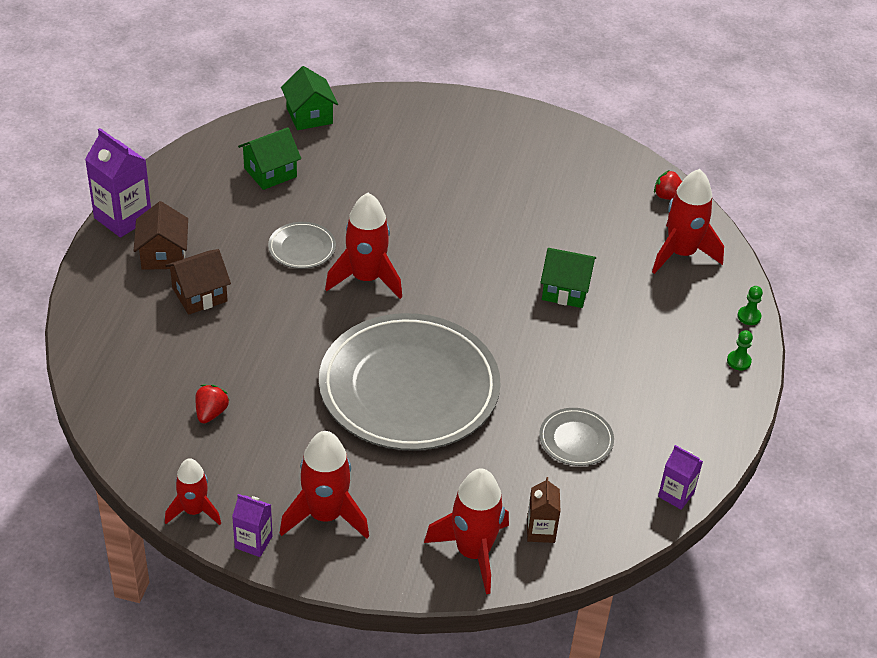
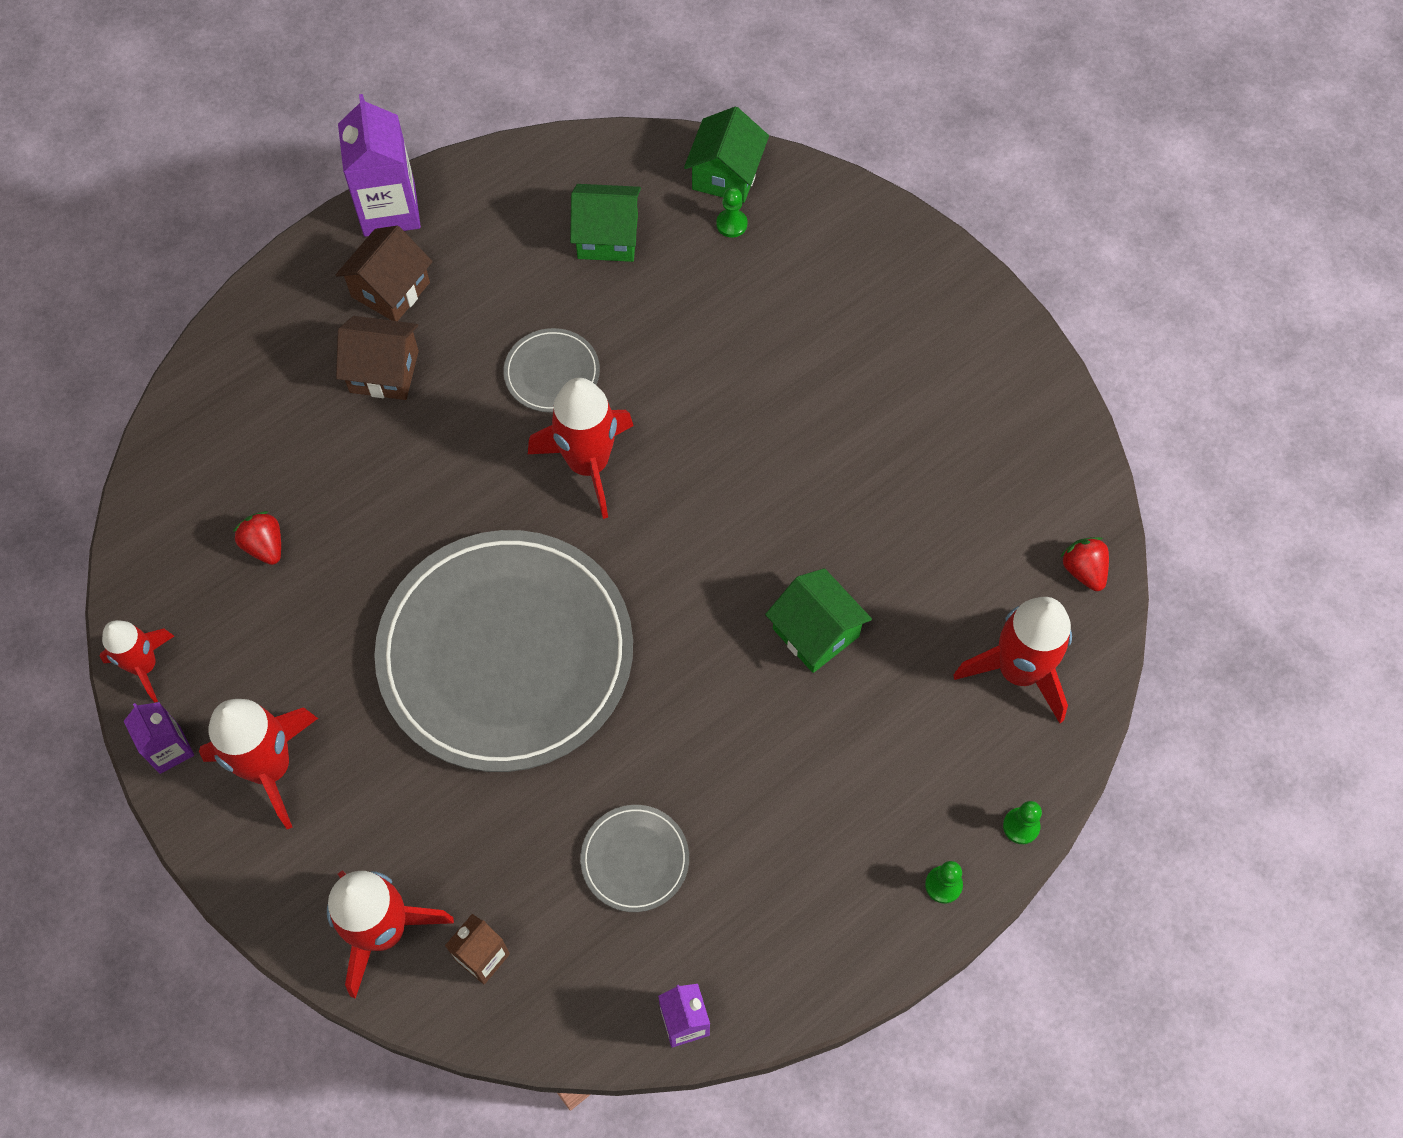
camera: 40 degrees right, 20 degrees up
red strawberry [195,385,230,424] -> red strawberry turned 90 degrees counterclockwise [233,511,281,565]
none -> green pawn [716,188,747,237]

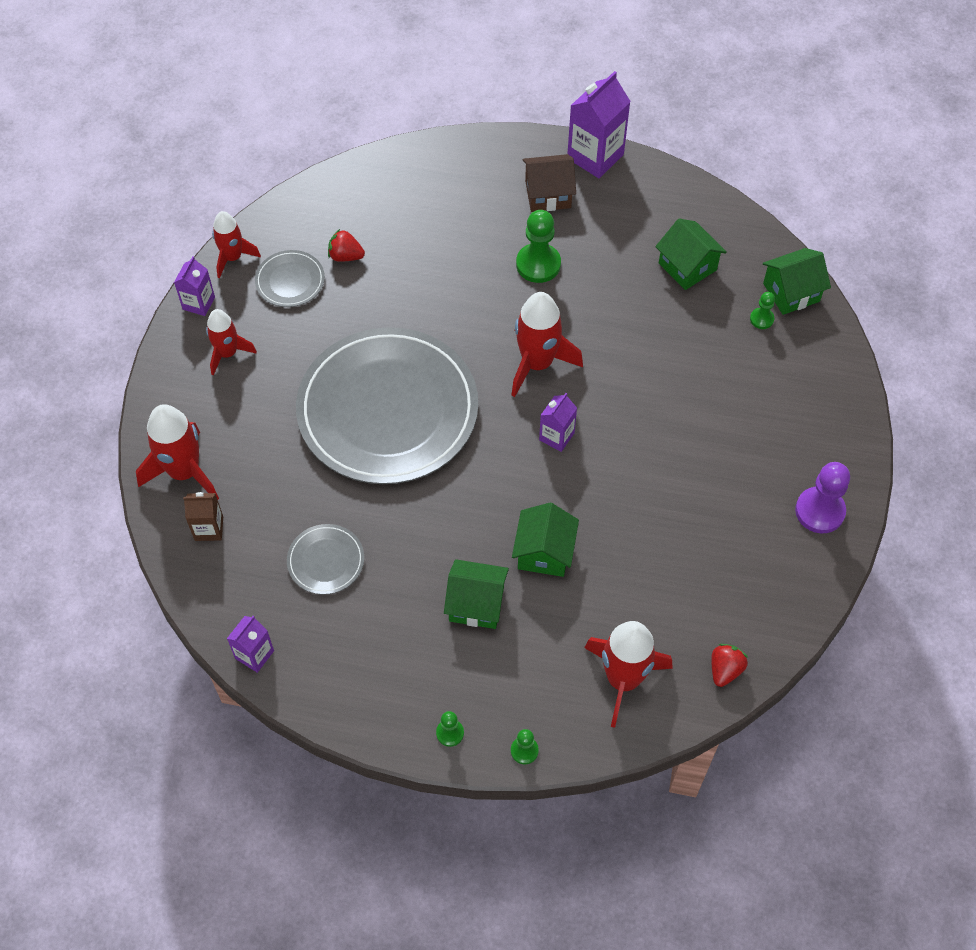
camera: 50 degrees right, 5 degrees down
red rocket [199,699,318,829] -> red rocket [206,309,257,375], size x0.63
red strawberry [233,511,281,565] -> red strawberry turned 90 degrees counterclockwise [328,229,365,262]
brown house [336,316,419,400] -> none
grey plate [504,328,600,412] -> grey plate moved to [255,250,325,307]
none -> green house [444,559,509,629]
none -> green pawn [516,210,561,283]
none -> purple carton [539,393,577,452]
none -> purple pawn [795,462,850,533]

